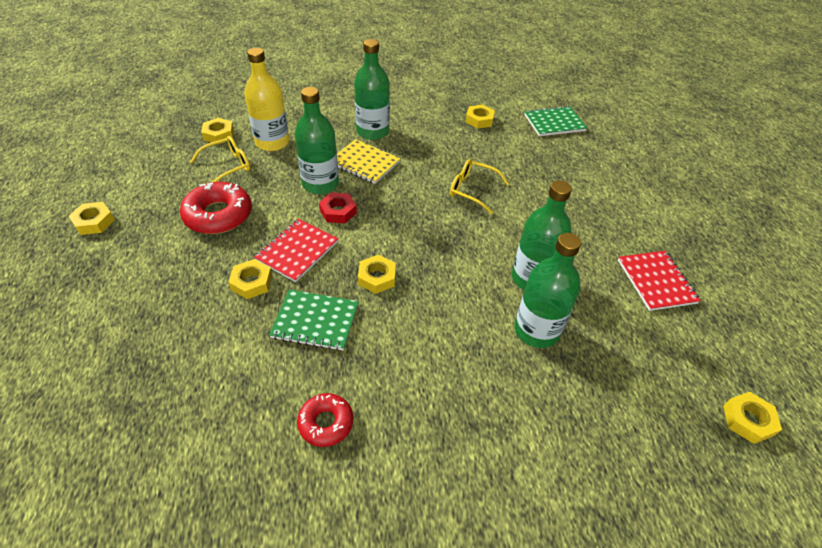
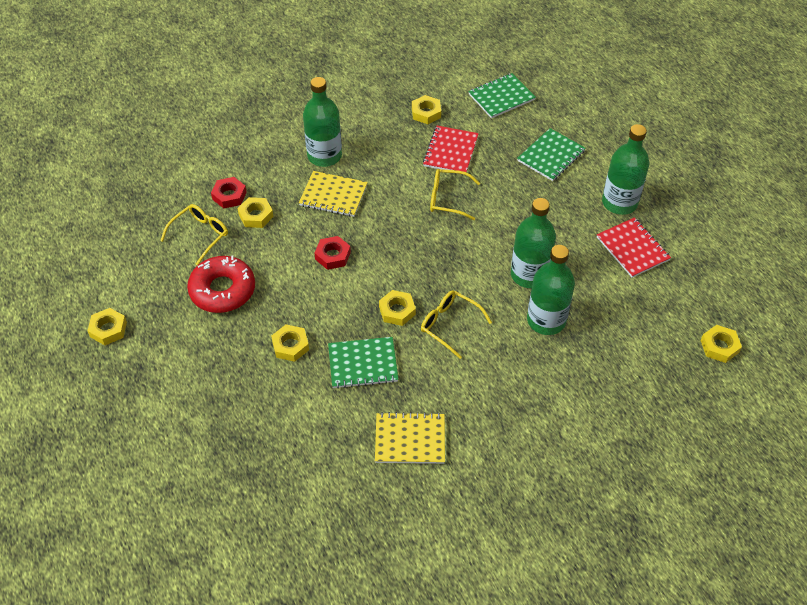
camera: 15 degrees left, 5 degrees up
yellow nut [201,118,234,144] -> yellow nut moved to [237,197,274,228]
yellow bottle [244,48,289,151] -> red nut [211,177,247,209]
red notebook [254,219,338,282] -> red notebook moved to [423,126,479,172]
green bottle [295,87,339,194] -> green bottle moved to [602,124,649,215]
red donut [297,393,353,447] -> yellow notebook [375,412,445,464]
none -> yellow glasses [421,290,492,359]
none -> green notebook [517,128,585,181]

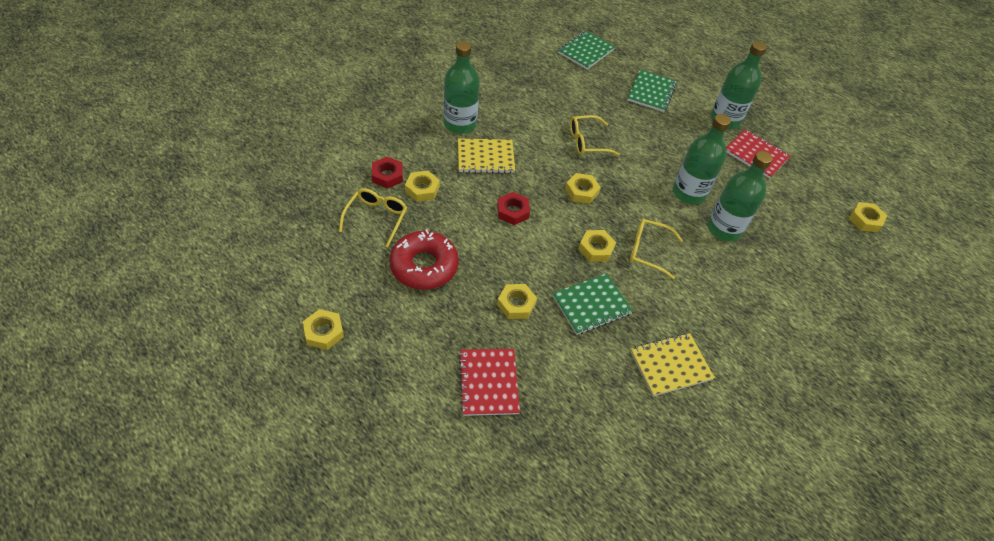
camera: 25 degrees left, 0 degrees up
yellow nut [412,95,441,124] -> yellow nut moved to [565,173,601,204]
red notebook [423,126,479,172] -> red notebook moved to [459,349,520,416]

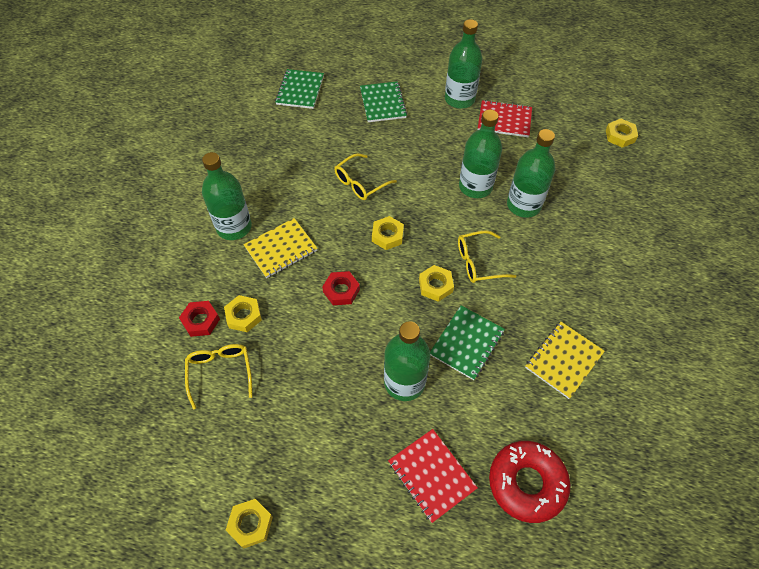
camera: 25 degrees left, 5 degrees up
red donut [390,229,459,290] -> red donut moved to [489,441,570,523]
yellow nut [497,284,537,319] -> green bottle [384,321,430,401]

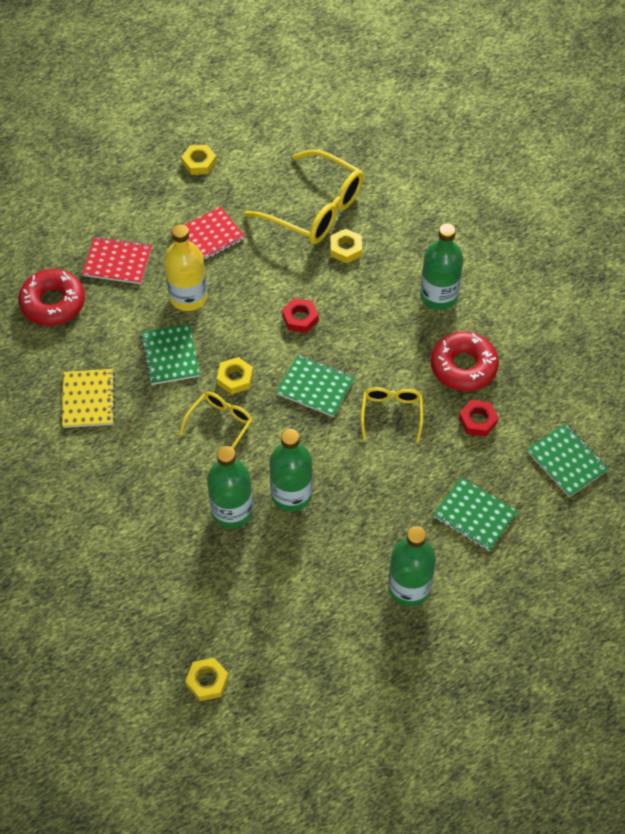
camera: 135 degrees right, 0 degrees up
red nut [179,301,220,337] -> red nut moved to [459,400,499,436]
yellow glasses [185,344,252,409] -> yellow glasses [244,149,364,244], size x1.84
yellow notebook [243,218,318,278] -> none
yellow nut [372,216,404,250] -> green notebook [276,355,355,417]
green bottle [384,321,430,401] -> yellow bottle [164,225,207,311]
red notebook [478,100,532,137] -> red notebook moved to [170,206,245,261]
none -> red donut [431,331,499,391]

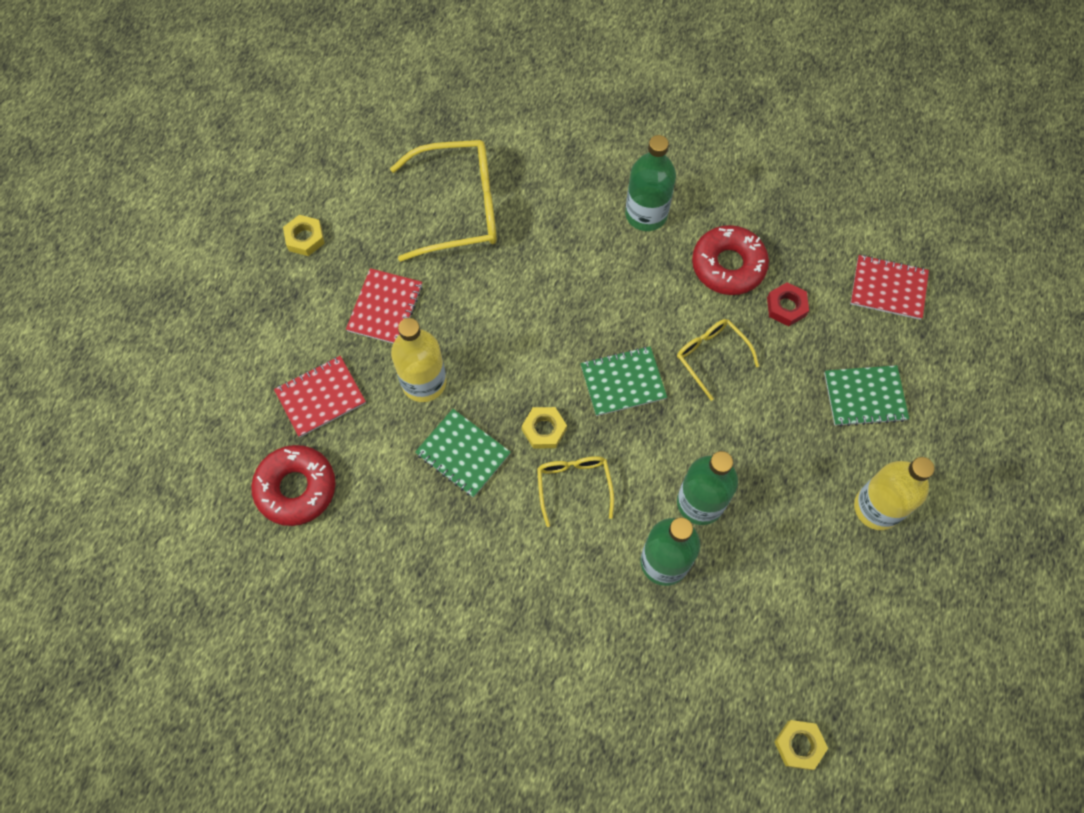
camera: 40 degrees left, 10 degrees up
yellow notebook [62,369,115,428] -> none
red nut [282,298,319,333] -> none
yellow nut [330,229,362,263] -> none
green bottle [388,526,436,607] -> yellow bottle [854,457,935,530]
green notebook [527,423,609,497] -> red notebook [850,255,929,320]

